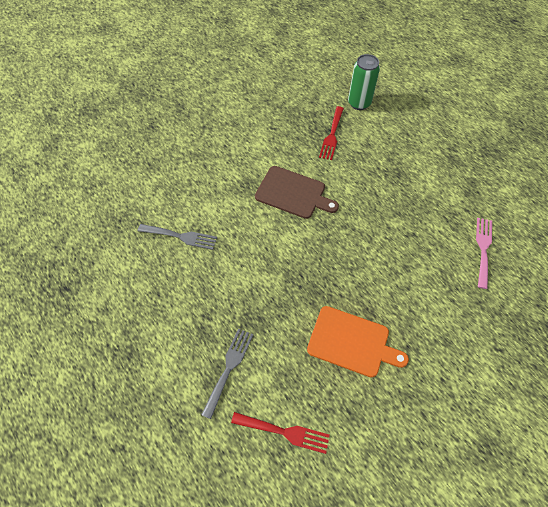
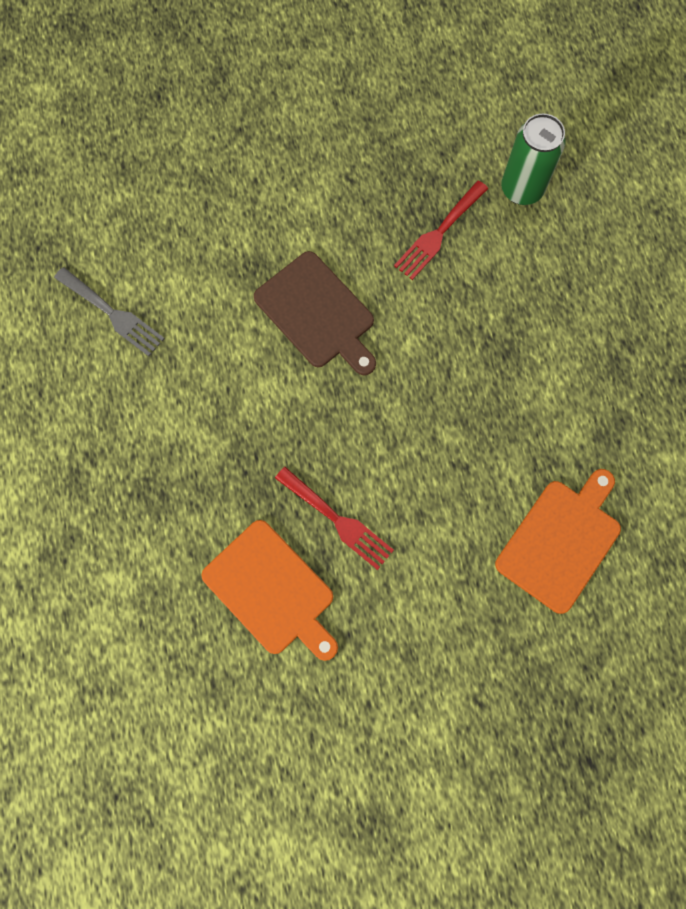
camera: 25 degrees right, 15 degrees up
grey fork [201,329,253,419] -> none
red fork [231,412,330,454] -> red fork moved to [275,467,394,570]
pink fork [476,218,492,289] -> orange cutting board [495,469,621,614]

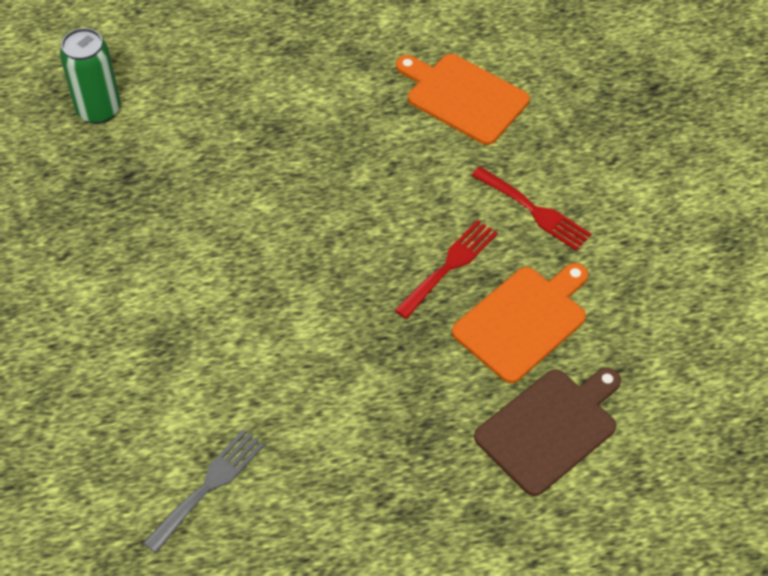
camera: 90 degrees left, 20 degrees down
brown cutting board [254,251,376,375] -> brown cutting board moved to [474,368,621,496]
red fork [394,180,488,280] -> red fork moved to [471,167,592,251]

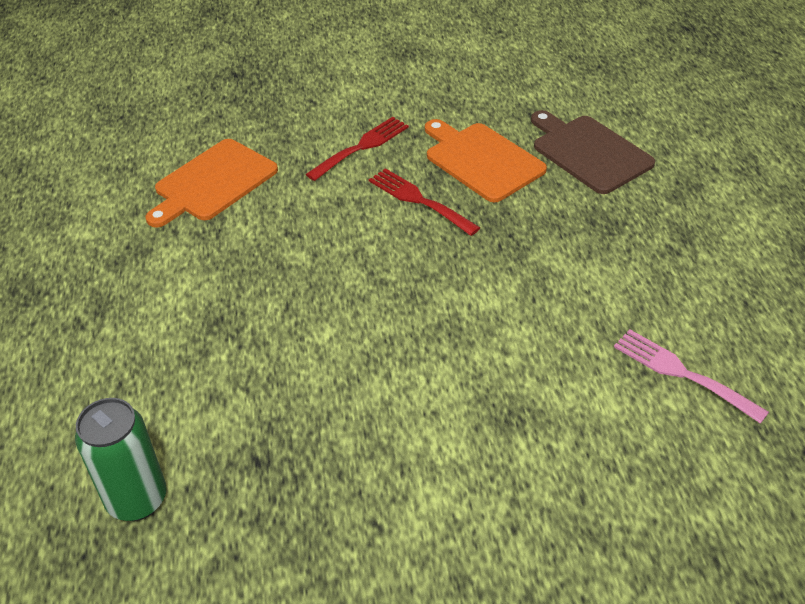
camera: 85 degrees left, 10 degrees down
grey fork [143,429,264,553] -> pink fork [614,329,769,424]

